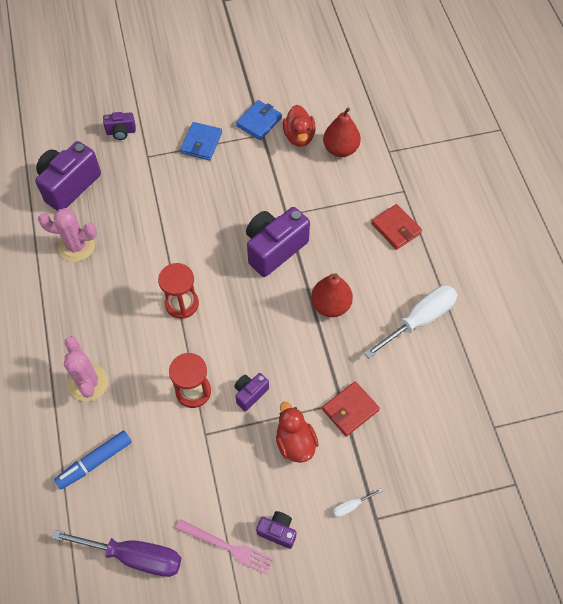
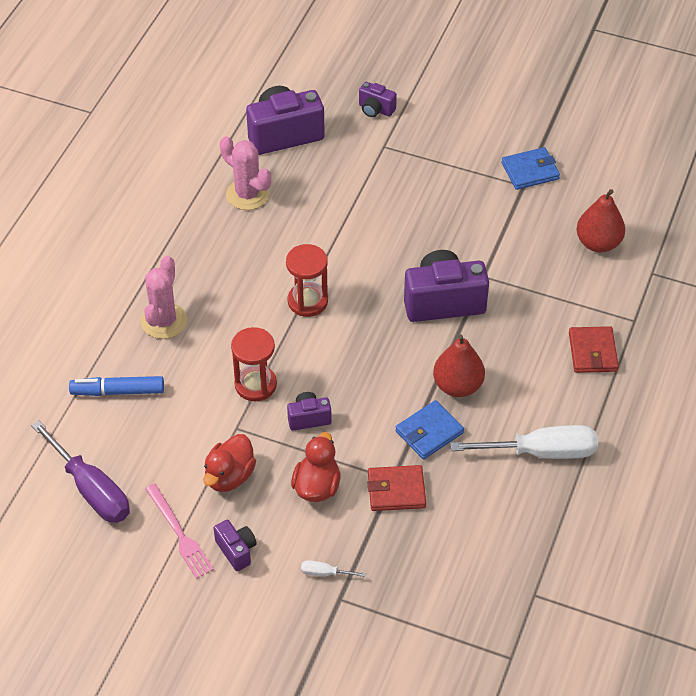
camera: 35 degrees right, 10 degrees down
blue wallet [180,122,222,160] -> blue wallet moved to [395,400,464,459]
red duck [283,105,316,147] -> red duck moved to [203,434,256,492]

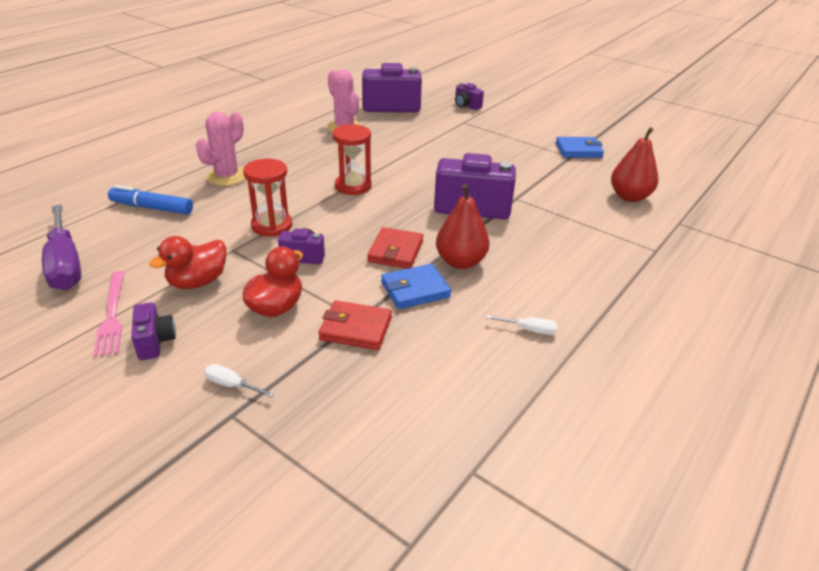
camera: 15 degrees right, 15 degrees down
white screwdriver [450,425,598,459] -> white screwdriver [486,315,558,335], size x0.42
red wallet [569,326,619,373] -> red wallet moved to [367,227,424,269]

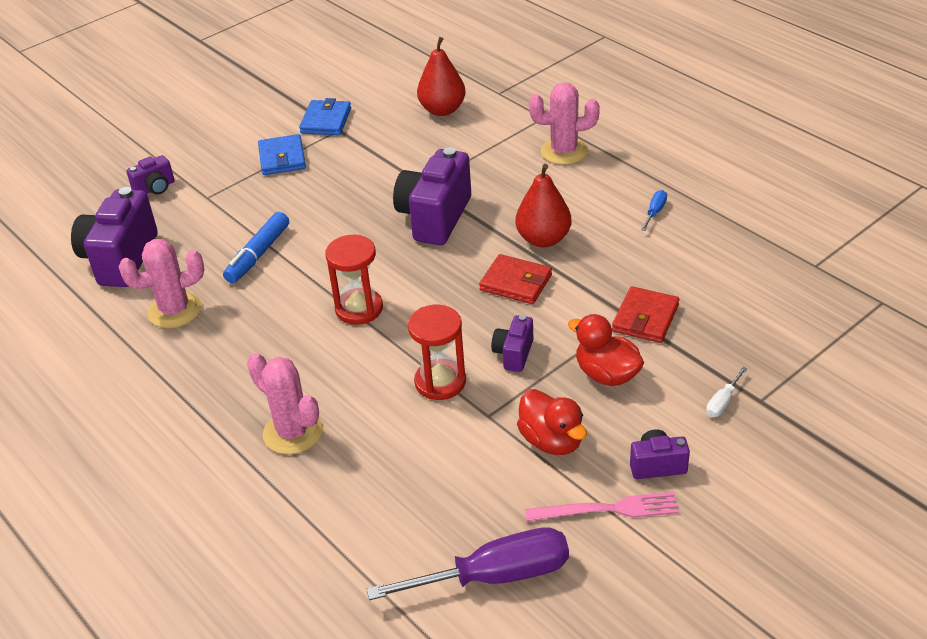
camera: 75 degrees left, 5 degrees up
blue marker [108,185,193,215] -> blue marker moved to [223,212,289,283]
blue wallet [381,264,451,309] -> blue wallet moved to [258,134,306,175]
white screwdriver [486,315,558,335] -> blue screwdriver [641,190,667,231]
none -> pink cactus [529,82,600,165]

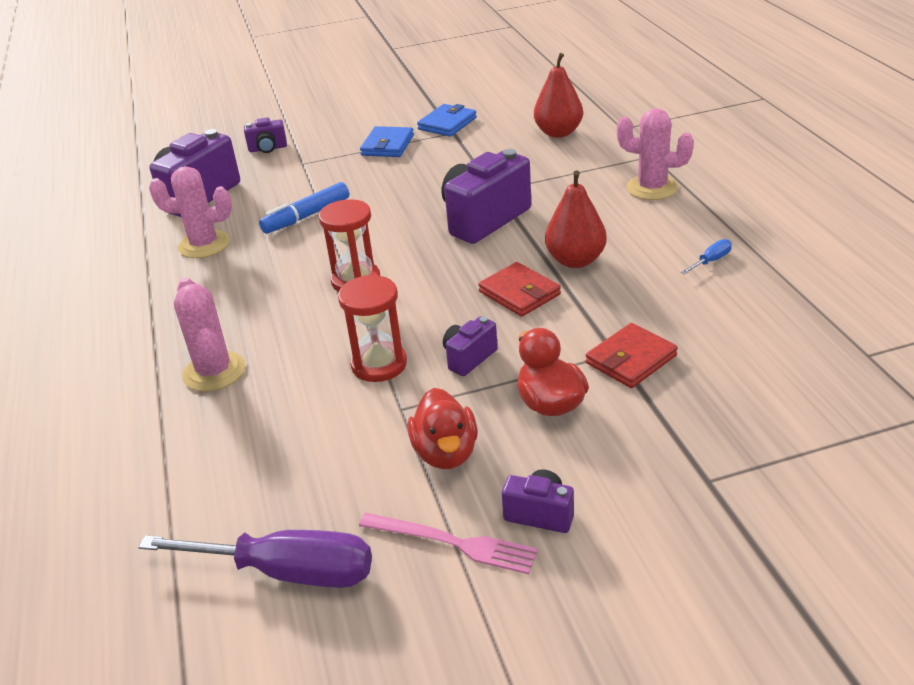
camera: 25 degrees right, 5 degrees down
white screwdriver [706,367,747,417] -> none

